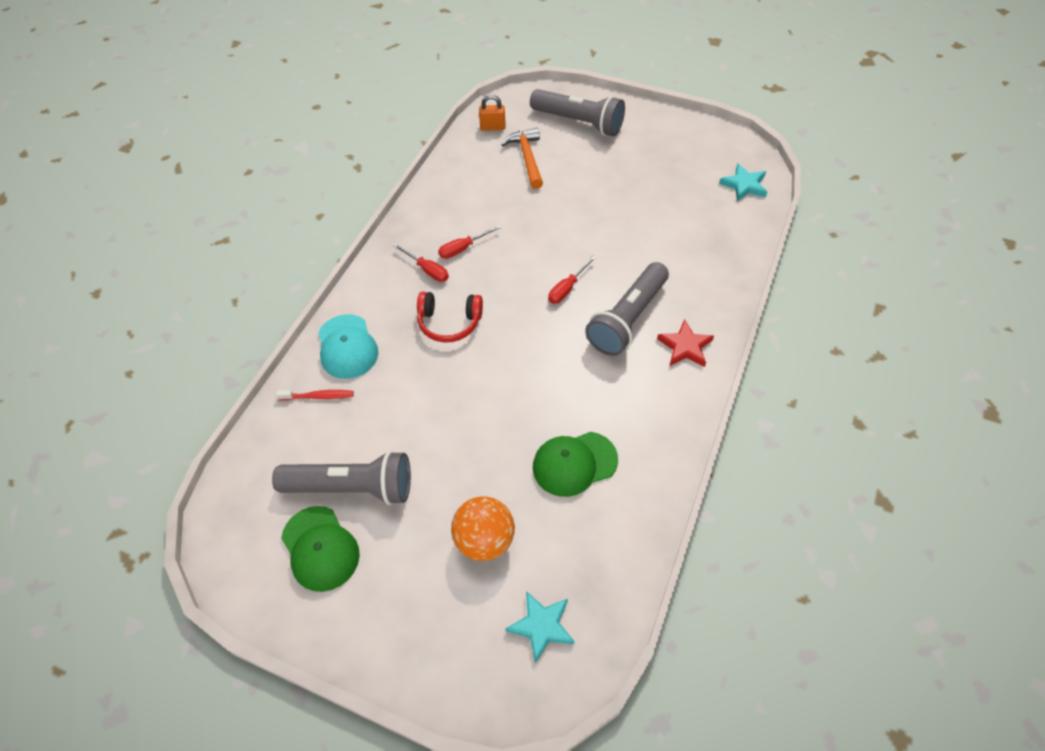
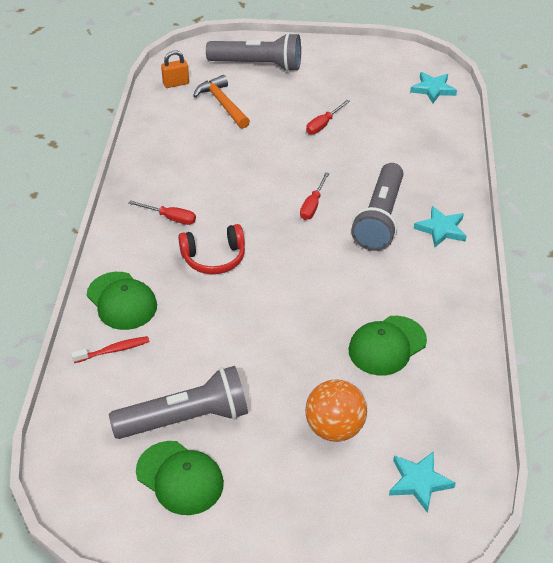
camera: 20 degrees left, 10 degrees down
turquoise cap [318,314,378,379] -> green cap [87,272,157,330]
red screwdriver [438,225,501,259] -> red screwdriver moved to [306,100,350,134]
red star [657,319,714,367] -> turquoise star [414,206,467,247]

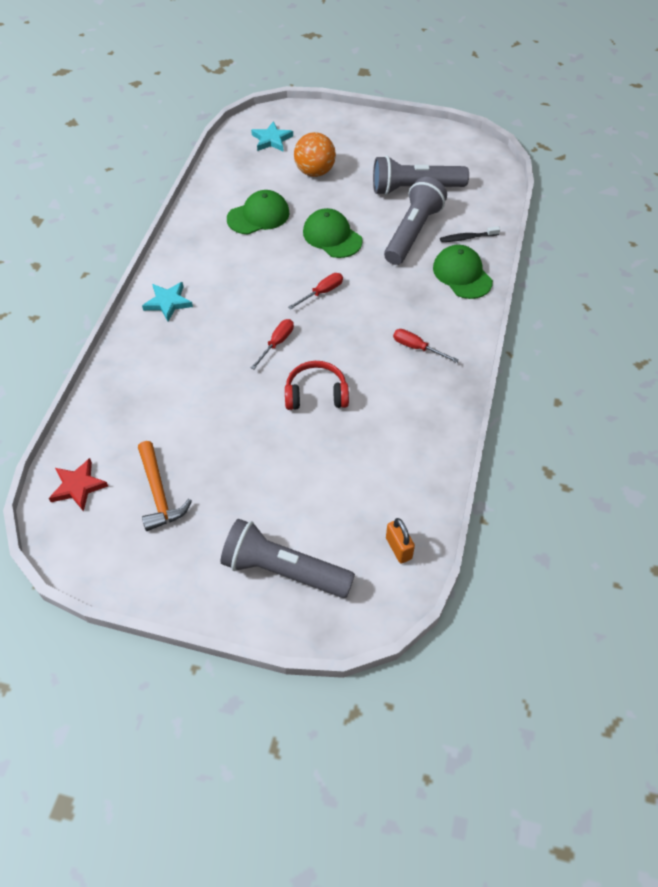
camera: 170 degrees left, 10 degrees up
red toothbrush [71,336,150,363] -> black toothbrush [440,226,500,242]
green cap [136,441,224,515] -> green cap moved to [303,208,363,258]
orange padlock [161,50,189,88] -> orange padlock turned 75 degrees clockwise [386,518,415,563]
red headphones [178,224,245,274] -> red headphones moved to [285,361,349,410]
orange hammer [193,75,250,129] -> orange hammer moved to [138,441,192,531]
red screwdriver [306,100,350,134] -> red screwdriver moved to [288,273,343,310]
grey flashlight [351,163,403,251] -> grey flashlight moved to [384,177,447,265]
turquoise star [410,72,457,103] -> red star [49,458,108,512]

